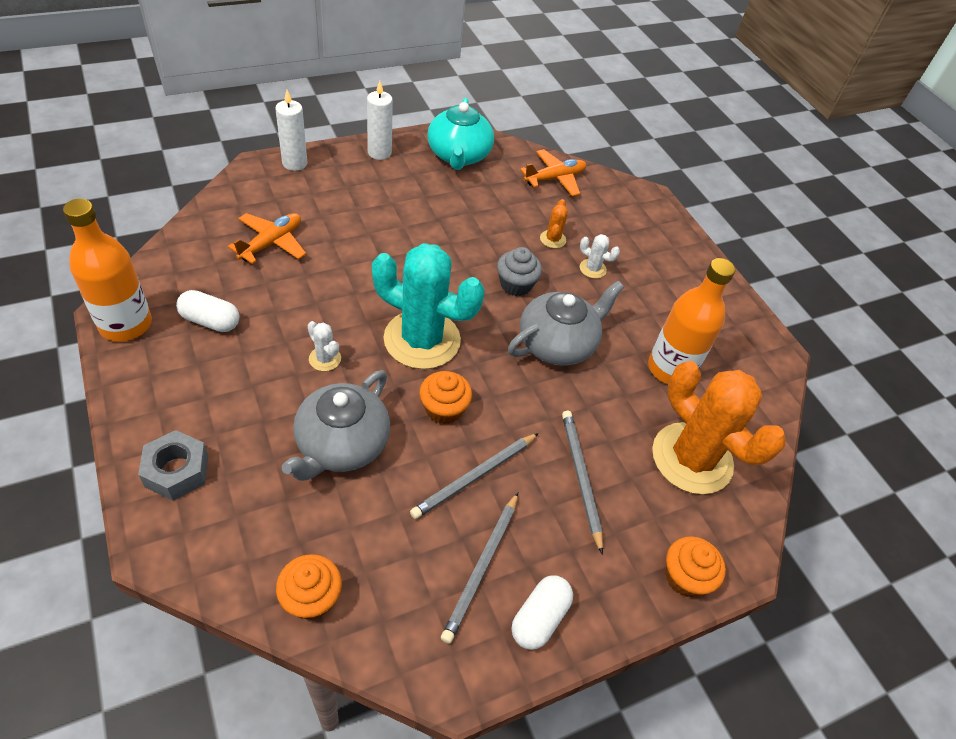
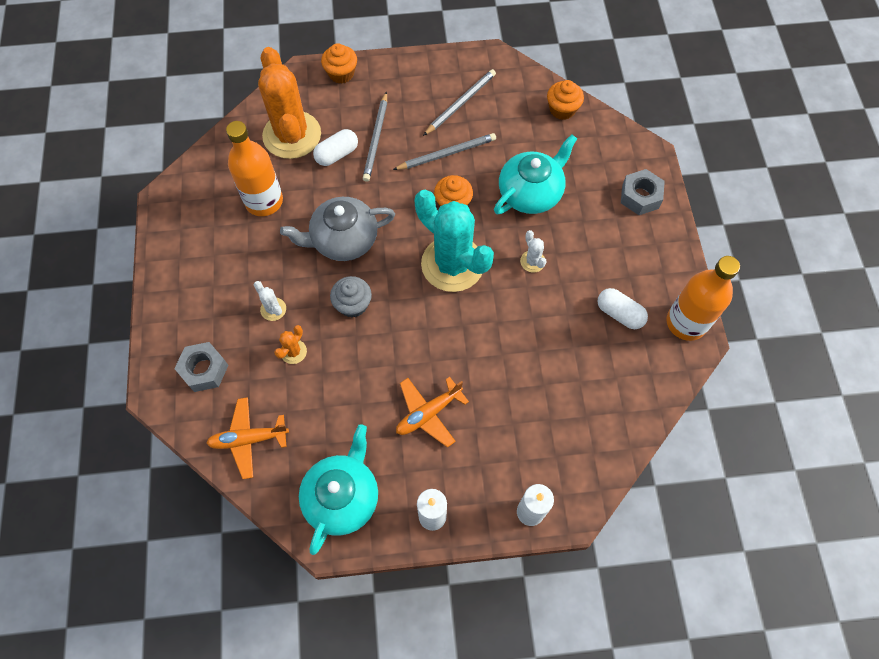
camera: 155 degrees left, 15 degrees up
orange plane [228,213,306,264] -> orange plane moved to [396,377,469,448]
grey teapot [282,370,390,481] -> turquoise teapot [494,134,577,214]
white capsule [512,575,573,650] -> white capsule moved to [313,129,358,166]
none -> grey nut [174,342,228,392]

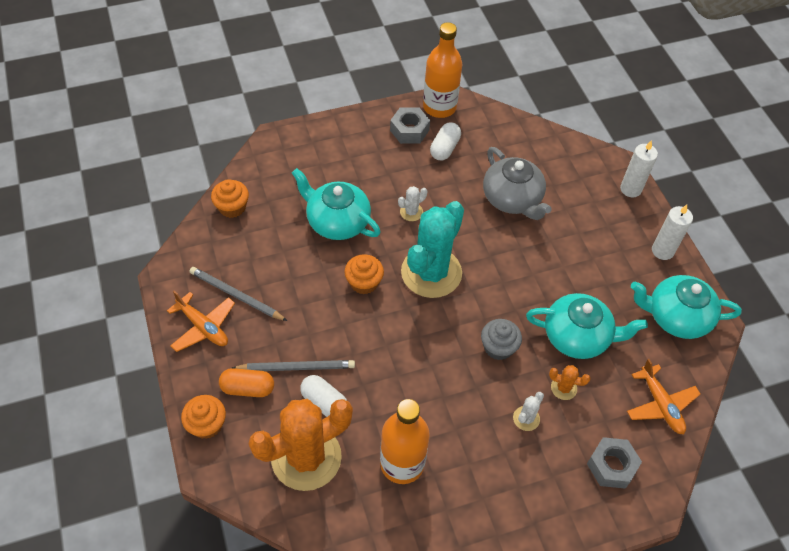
camera: 105 degrees left, 10 degrees down
grey teapot [280,197,395,261] -> grey teapot moved to [483,147,552,220]
grey pencil [393,133,496,170] -> none
orange plane [396,377,469,448] -> orange plane moved to [167,291,235,352]
grey nut [621,169,665,215] -> grey nut moved to [390,107,430,144]
none -> orange capsule [219,368,274,397]
none -> turquoise teapot [526,293,648,359]

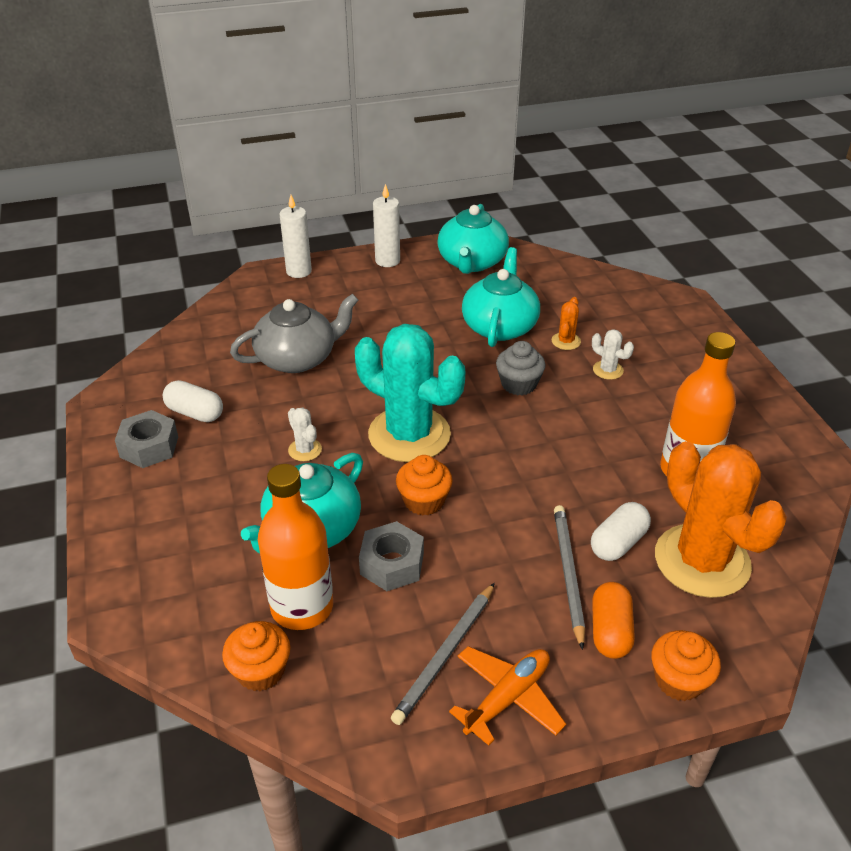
camera: 85 degrees left, 15 degrees down
orange bottle [423,22,462,118] -> orange bottle moved to [258,464,333,630]
grey nut [587,437,642,489] -> grey nut moved to [359,521,424,591]
orange plane [627,359,700,434] -> none

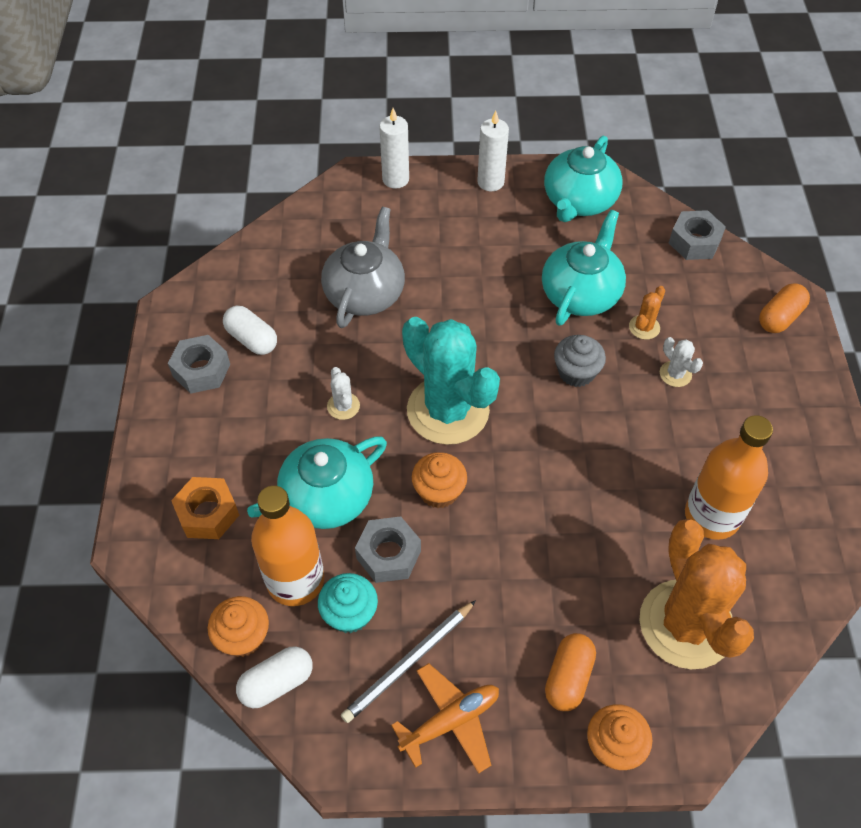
camera: 15 degrees right, 15 degrees up
grey teapot [230,294,359,373] -> grey teapot turned 60 degrees counterclockwise [321,207,405,328]
grey pencil [554,505,585,650] -> none
white capsule [591,502,651,561] -> white capsule moved to [236,646,313,708]
none -> orange nut [171,477,239,539]
none -> turquoise cupcake [318,573,378,633]
none -> grey nut [669,210,726,260]
none -> orange capsule [759,283,810,333]

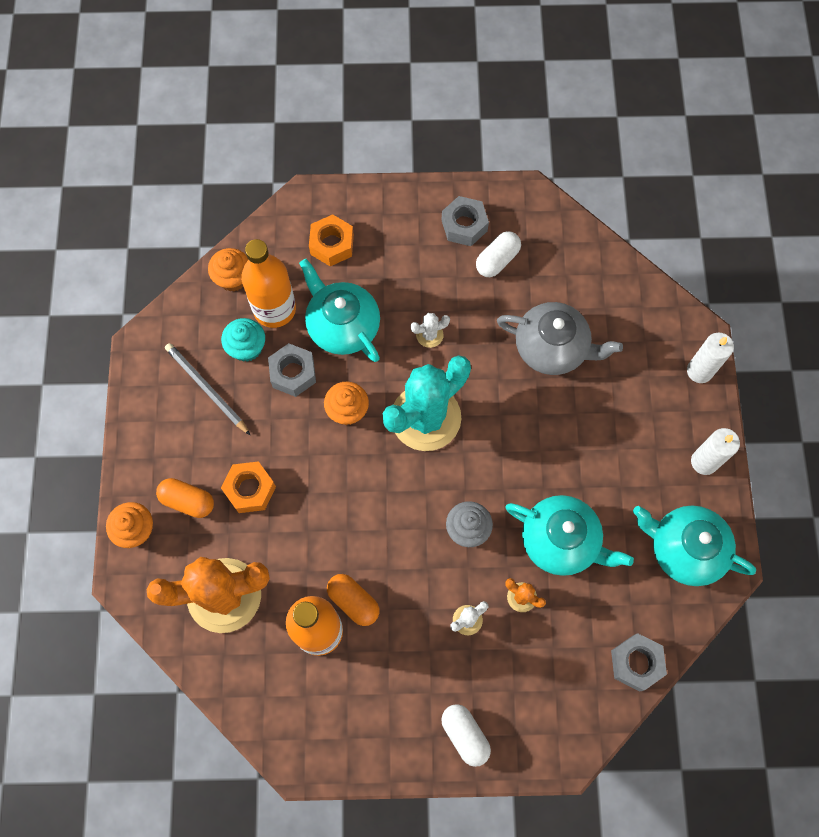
camera: 90 degrees right, 15 degrees up
white capsule [236,646,313,708] -> white capsule moved to [441,704,491,767]
orange plane [391,663,499,774] -> none
orange capsule [759,283,810,333] -> orange capsule moved to [327,574,379,626]
none -> orange nut [221,461,276,513]

